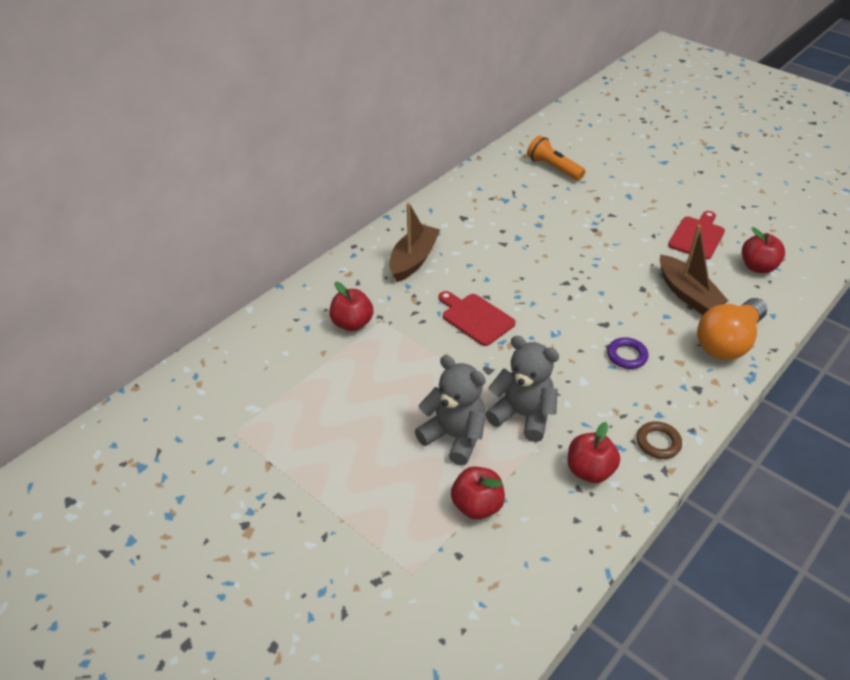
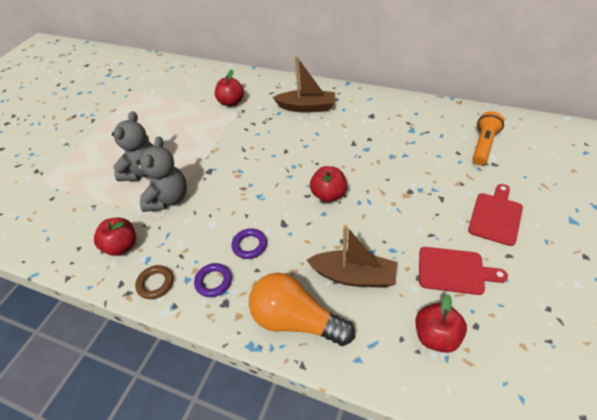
camera: 75 degrees right, 5 degrees up
red cutting board [439,291,516,346] -> red cutting board moved to [468,184,523,246]
red apple [451,466,505,520] -> red apple moved to [310,166,347,202]
brown boat [660,225,728,315] -> brown boat turned 120 degrees counterclockwise [306,225,397,288]
none -> purple ring [194,263,232,297]

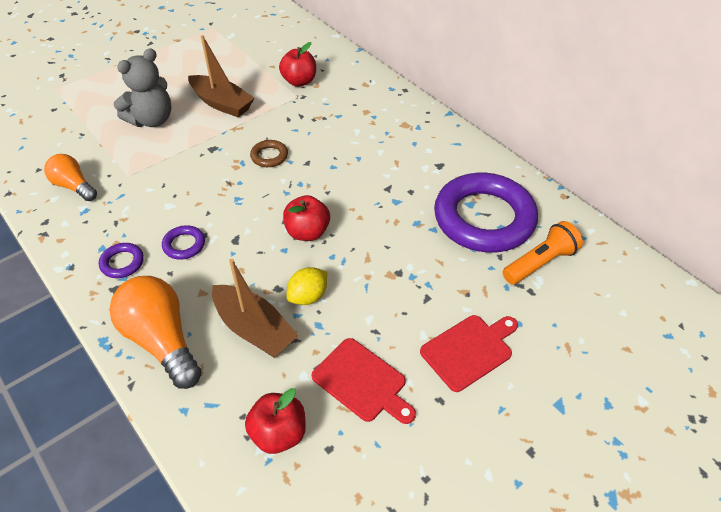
camera: 25 degrees right, 0 degrees up
red apple [94,218,136,256] -> orange light bulb [44,154,97,201]
brown ring [135,265,173,299] -> brown ring moved to [250,140,288,167]
grey teddy bear [136,136,187,212] -> none
brown boat [273,56,335,113] -> brown boat moved to [188,35,255,117]
none -> yellow lemon [286,267,327,305]
none -> purple ring [434,173,538,253]

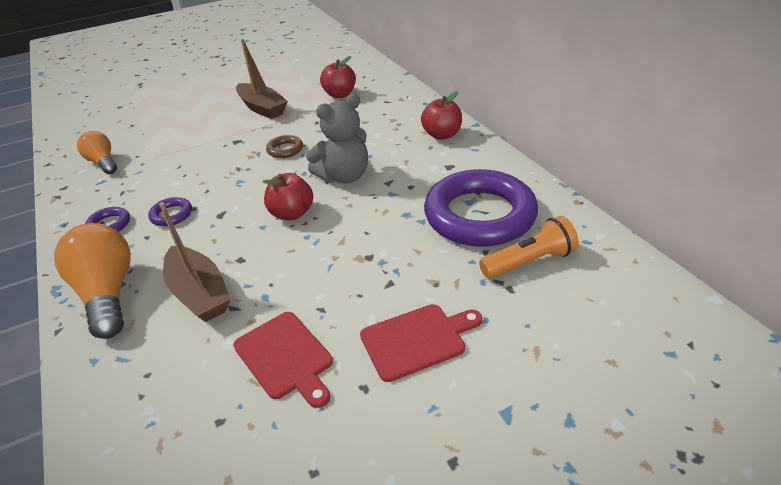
camera: 15 degrees right, 10 degrees down
grey teddy bear [114,48,171,127] -> grey teddy bear moved to [306,94,368,183]
red apple [245,388,306,454] -> red apple moved to [421,91,462,140]
yellow lemon [286,267,327,305] -> none

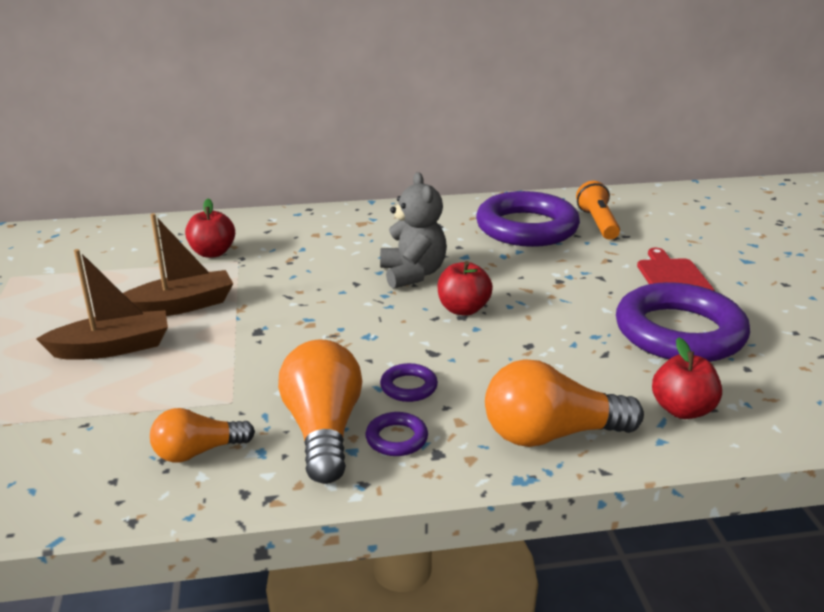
camera: 75 degrees left, 10 degrees down
brown boat [159,202,231,322] -> brown boat moved to [36,249,168,360]
red cutting board [233,312,333,408] -> purple ring [616,282,750,362]
brown ring [266,135,303,158] -> none
red apple [421,91,462,140] -> red apple moved to [652,338,722,419]
none -> orange light bulb [278,340,362,484]

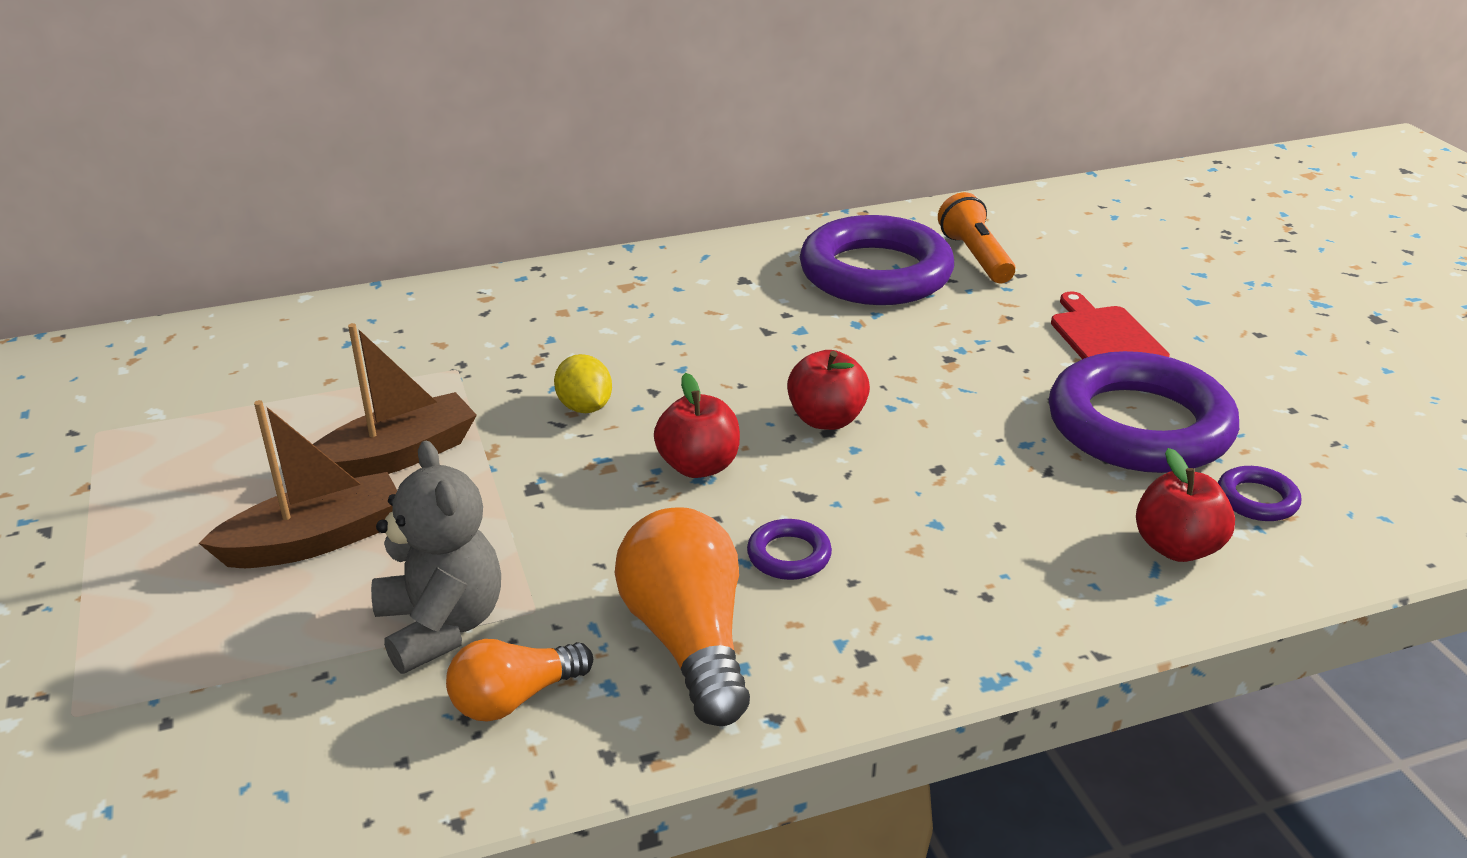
camera: 10 degrees left, 5 degrees up
red apple [185,199,235,258] -> red apple moved to [654,373,740,478]
purple ring [366,412,428,456] -> purple ring moved to [1218,466,1301,521]
grey teddy bear [380,172,447,289] -> grey teddy bear moved to [371,441,501,674]
orange light bulb [485,359,644,447] -> none
none -> yellow lemon [554,354,612,413]

